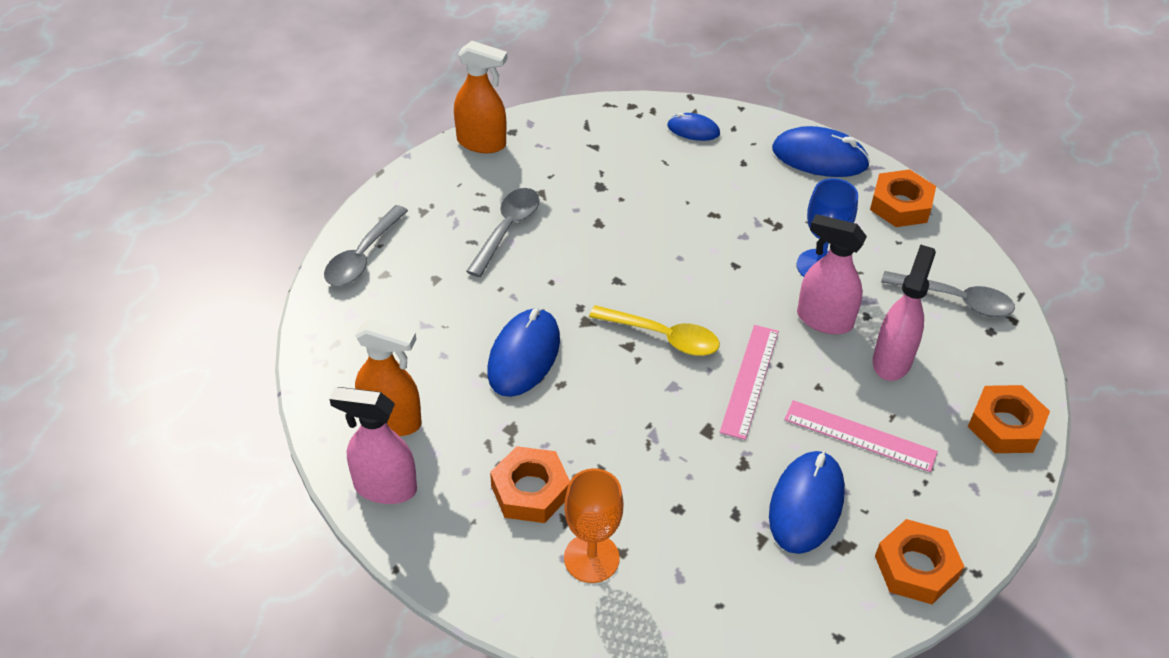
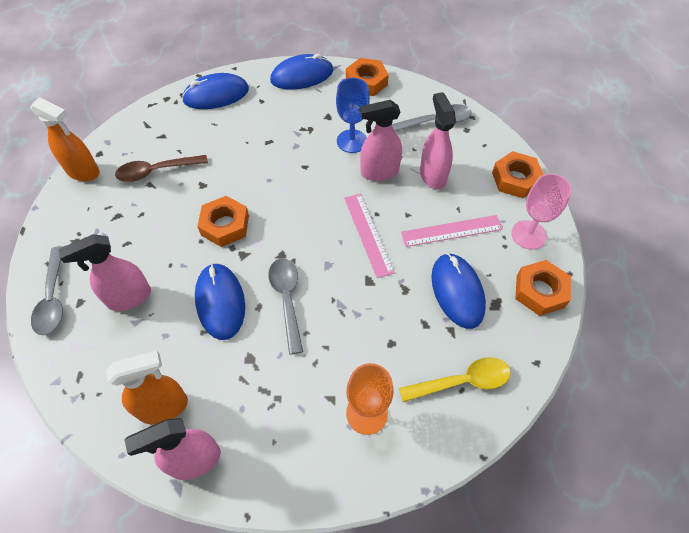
camera: 35 degrees left, 10 degrees up
orange spray bottle [454,41,507,153] -> orange spray bottle turned 45 degrees clockwise [30,97,100,181]
grey spoon [466,188,540,277] -> grey spoon moved to [268,258,303,355]
orange nut [490,446,570,523] -> orange nut moved to [197,196,249,247]
yellow spoon [589,305,720,356] -> yellow spoon moved to [399,357,511,402]
blue mouse [667,113,720,141] -> blue mouse [182,73,249,109], size x1.77
none -> pink spray bottle [58,234,151,311]
none -> brown spoon [115,155,208,182]
none -> pink goblet [511,173,572,250]

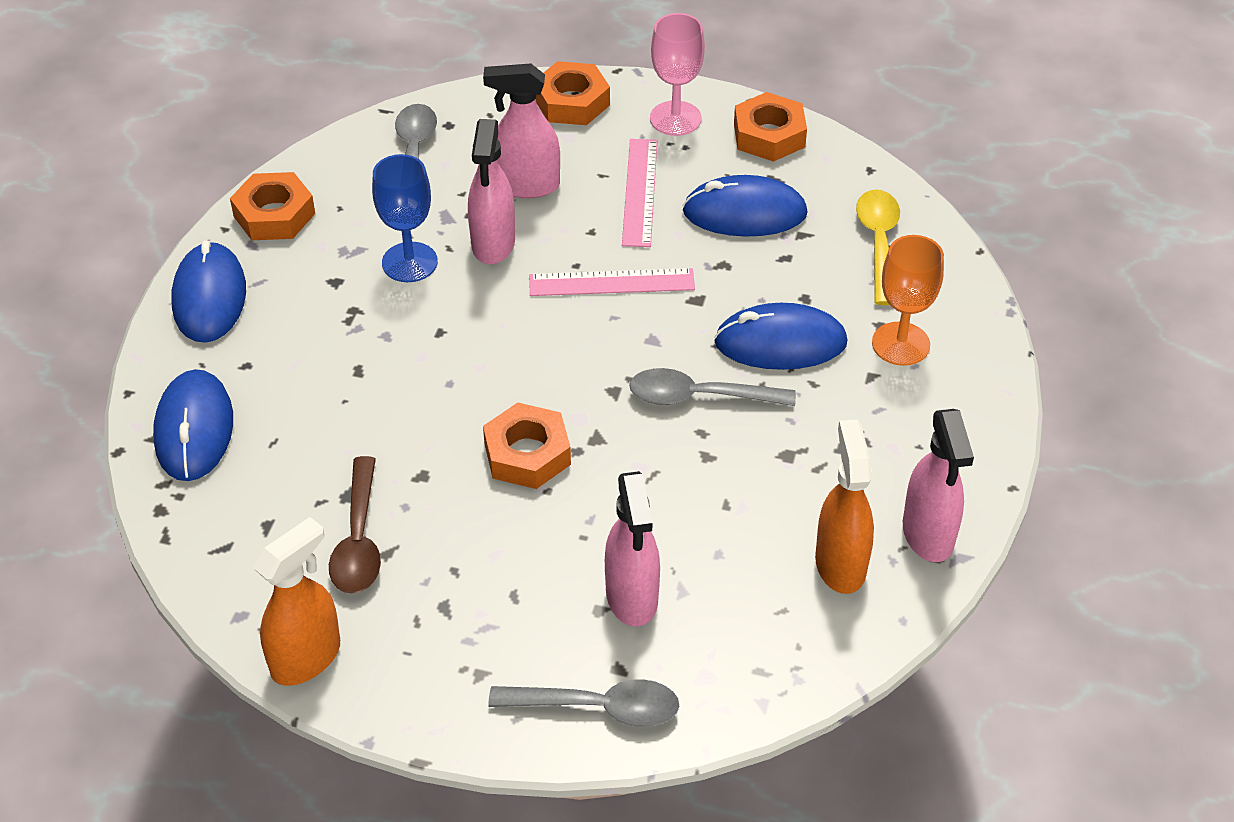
camera: 75 degrees left, 10 degrees down
blue mouse [195,263,245,340] -> blue mouse moved to [714,303,847,370]

